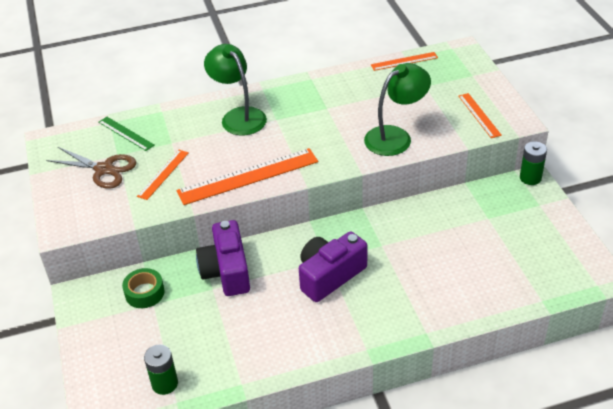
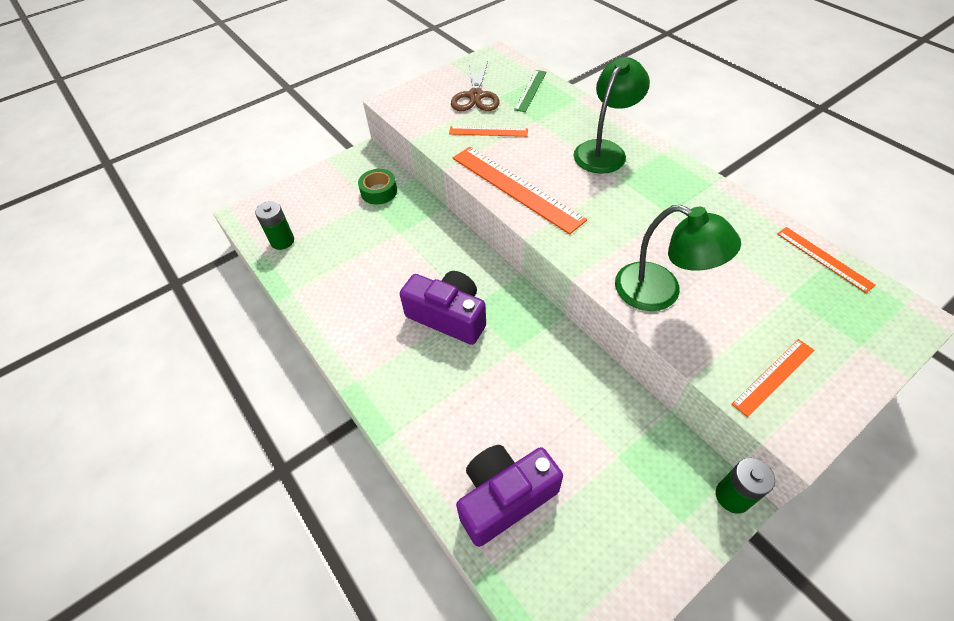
camera: 70 degrees right, 10 degrees up
purple camera [196,220,250,296] -> purple camera moved to [456,445,563,547]

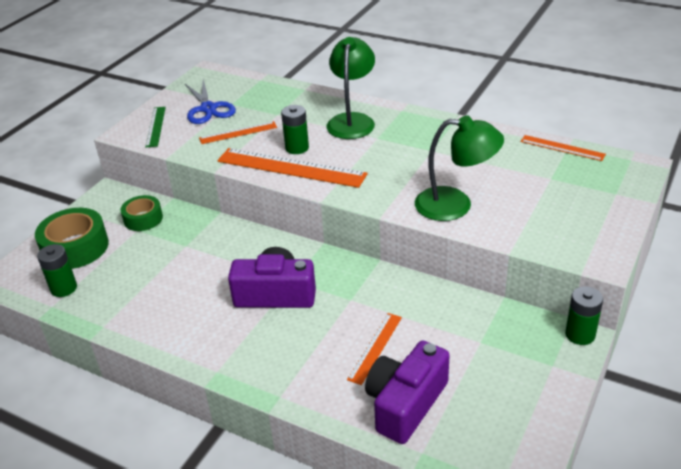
camera: 25 degrees left, 15 degrees down
brown scissors [451,61,500,111] -> blue scissors [185,80,236,124]
green ruler [514,70,546,112] -> green ruler moved to [145,107,166,147]
orange ruler [732,339,814,417] -> orange ruler moved to [347,313,402,385]
none -> green tape [35,208,109,269]
none -> green battery [281,105,309,154]

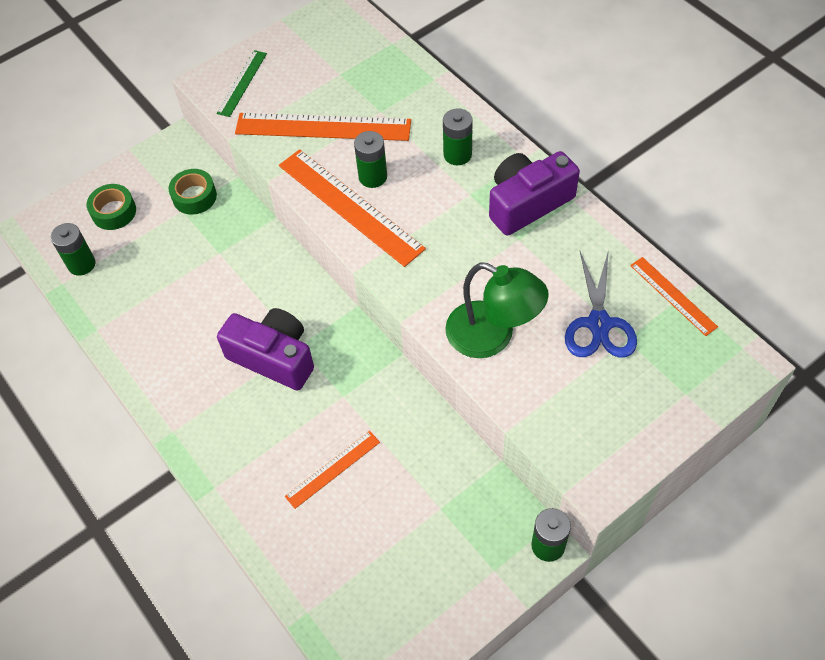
camera: 25 degrees right, 20 degrees up
green tape [35,208,109,269] -> green tape [87,184,136,230], size x0.62
blue scissors [185,80,236,124] -> blue scissors moved to [565,250,637,358]
orange ruler [199,121,277,144] -> orange ruler [235,113,411,141], size x1.86
green lamp [326,37,375,139] -> green battery [443,108,473,165]
purple camera [365,341,450,444] -> purple camera moved to [489,151,580,236]

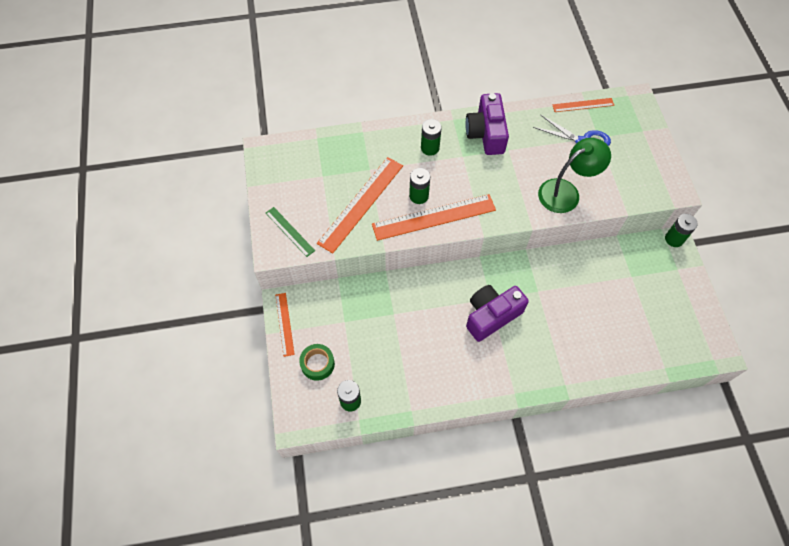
camera: 65 degrees left, 5 degrees up
green tape [169,169,217,215] -> none
orange ruler [285,431,380,509] -> orange ruler moved to [275,293,295,357]

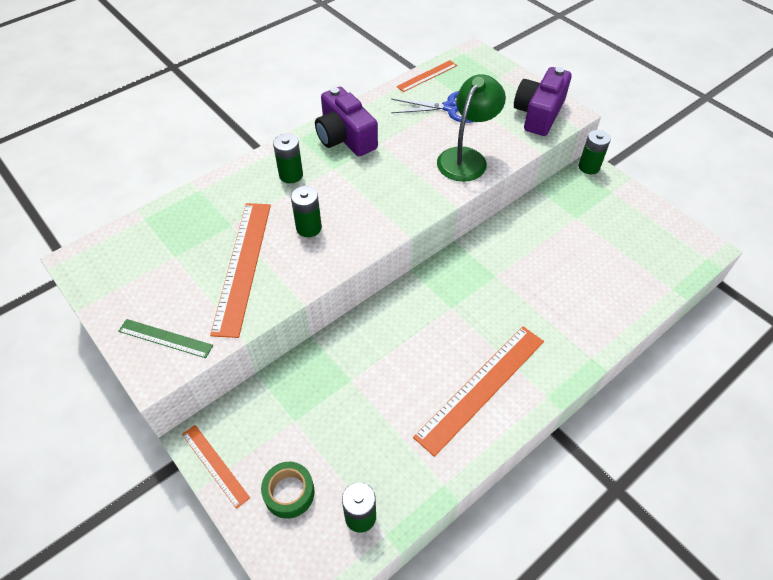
camera: 30 degrees left, 10 degrees down
orange ruler [372,194,496,241] -> orange ruler moved to [413,326,544,457]
purple camera [466,285,529,342] -> purple camera moved to [514,67,572,136]

